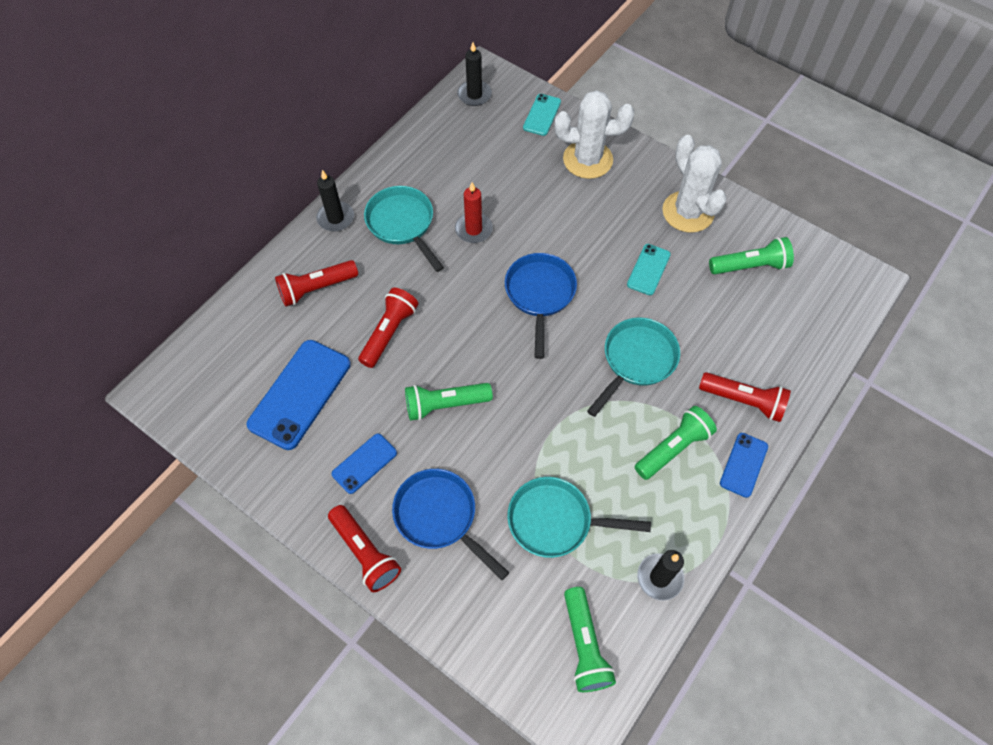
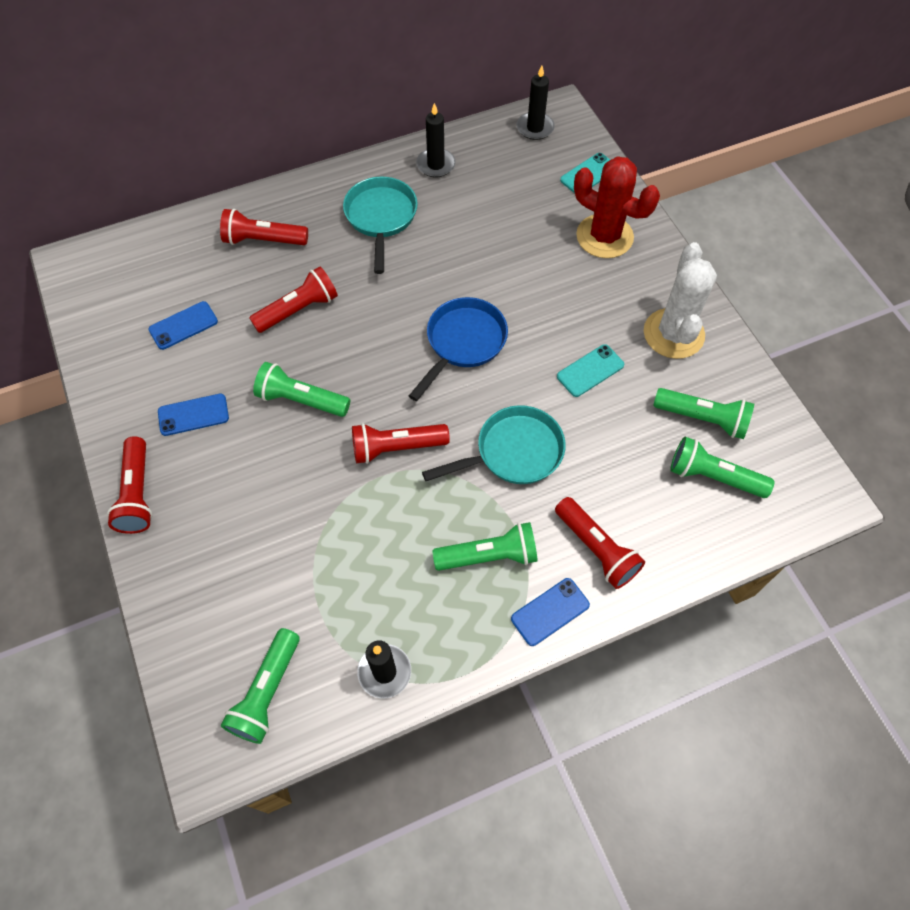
camera: 30 degrees right, 0 degrees up
blue phone [247,340,351,450] -> blue phone [148,301,218,350], size x0.54
black candle [316,170,354,232] -> black candle moved to [416,103,456,177]
blue pan [392,469,509,580] -> none
red candle [455,182,493,243] -> none
turquoise pan [507,477,651,558] -> none
white cactus [555,90,634,179] -> red cactus [574,156,660,258]
none -> red flashlight [352,423,450,464]
none -> green flashlight [670,437,775,498]

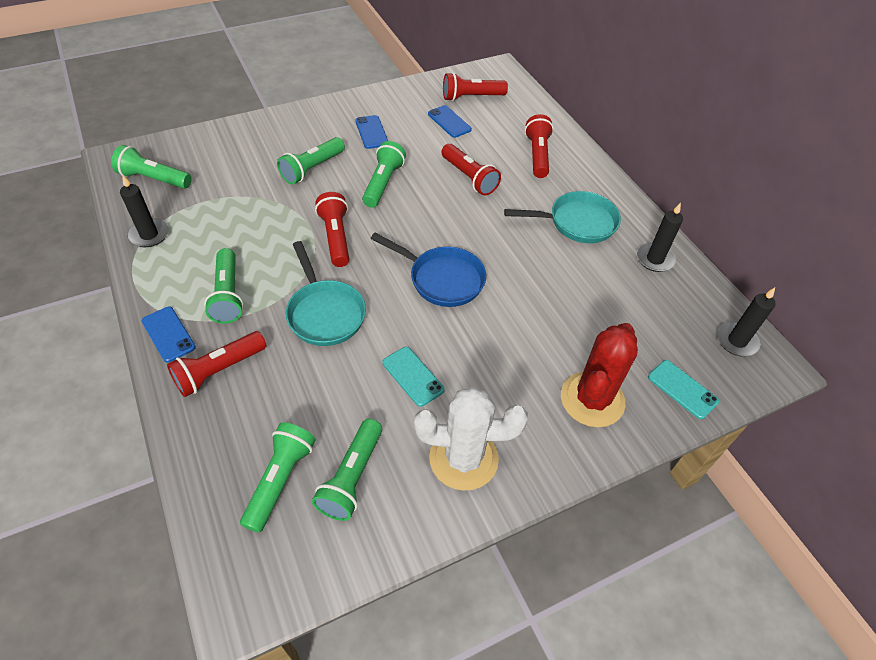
camera: 85 degrees right, 10 degrees down
red flashlight [107,436,153,534] -> red flashlight moved to [443,72,508,101]
none -> green flashlight [277,137,345,184]

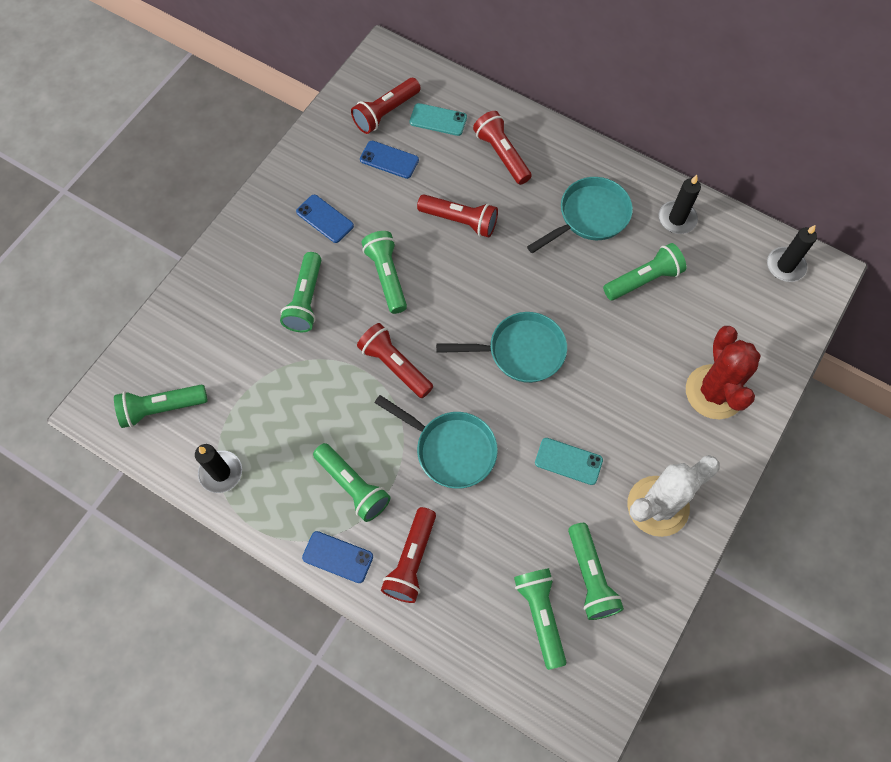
camera: 30 degrees left, 15 degrees up
blue pan [370,233,486,307] -> turquoise pan [436,312,567,383]
turquoise phone [648,360,719,419] -> turquoise phone moved to [410,103,467,136]
none -> green flashlight [603,243,686,300]

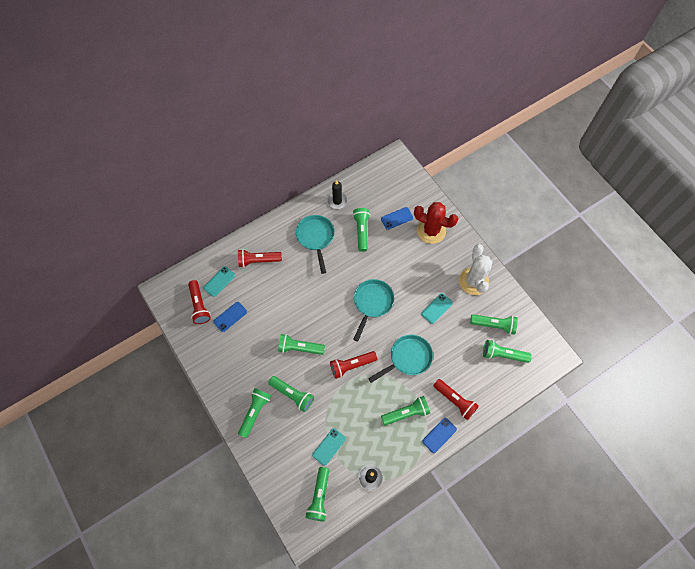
camera: 65 degrees left, 0 degrees up
blue phone [296,195,354,243] -> blue phone moved to [381,207,413,230]
red flashlight [417,194,498,238] -> none
black candle [767,225,817,282] -> none
none -> green flashlight [238,388,271,438]
none -> turquoise phone [312,428,346,466]

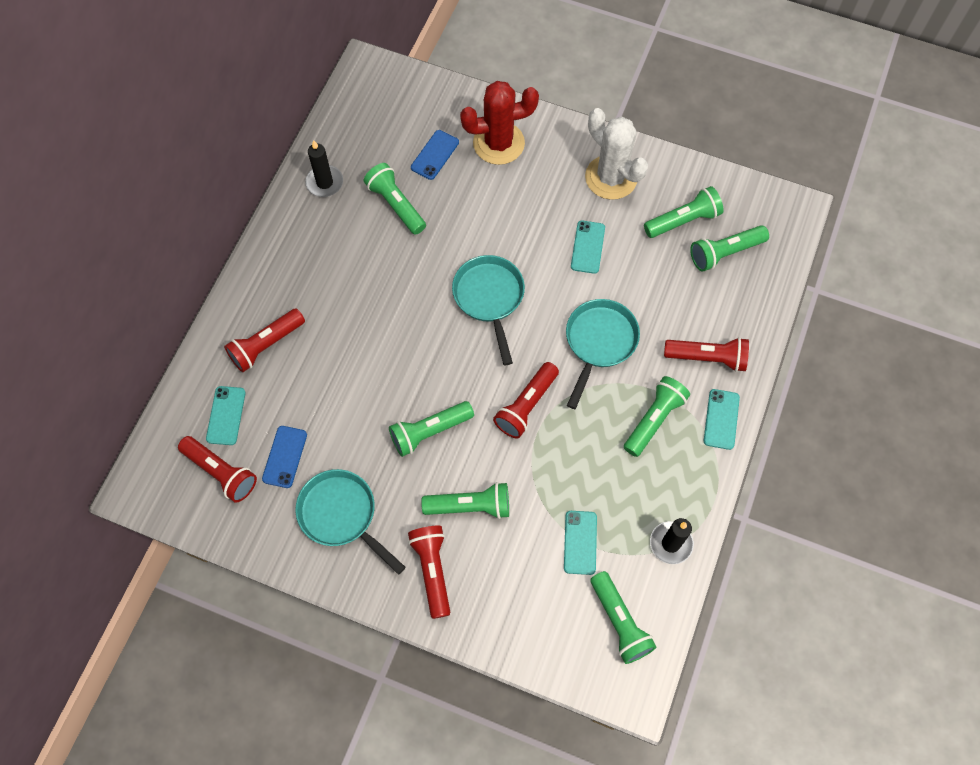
camera: 35 degrees left, 0 degrees up
green flashlight [238,388,271,438] -> red flashlight [408,526,450,619]
turquoise pan [296,215,334,274] -> turquoise pan moved to [295,469,406,575]
blue phone [422,418,457,453] -> turquoise phone [704,389,740,450]

